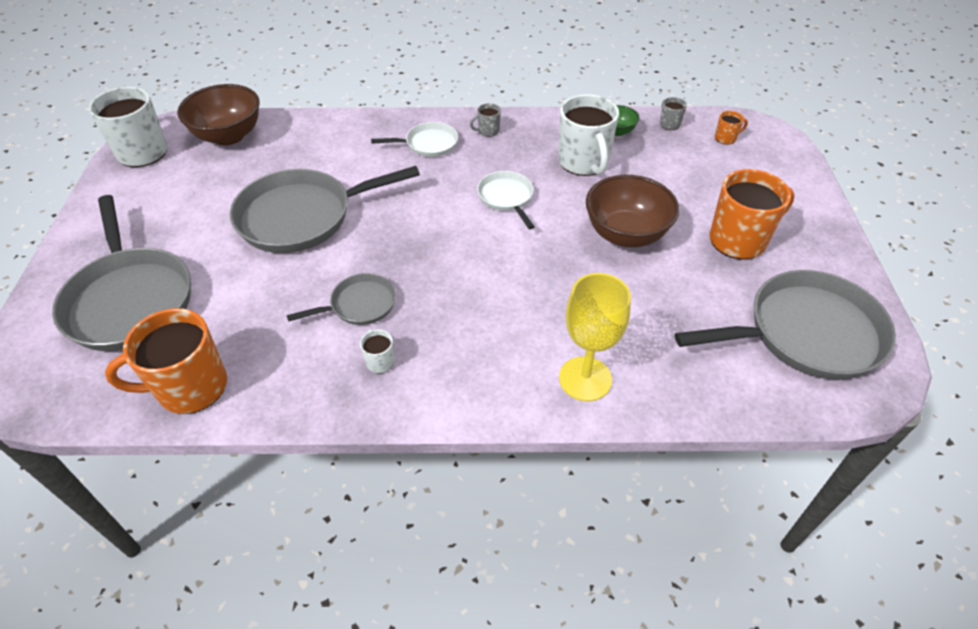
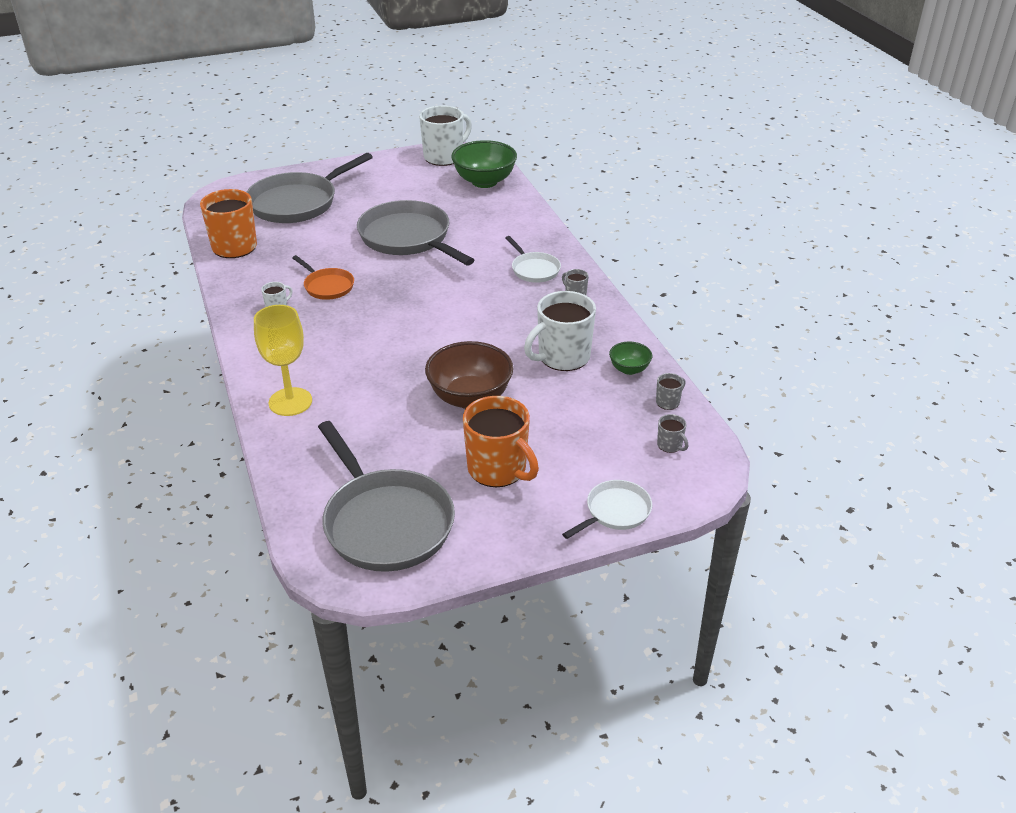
camera: 70 degrees right, 10 degrees down
brown bowl [177,84,260,145] -> green bowl [451,140,517,188]
grey pan [287,273,396,325] -> orange pan [292,255,354,300]
white pan [477,171,534,229] -> white pan moved to [562,480,652,539]
orange mug [715,111,748,145] -> grey mug [657,414,688,453]

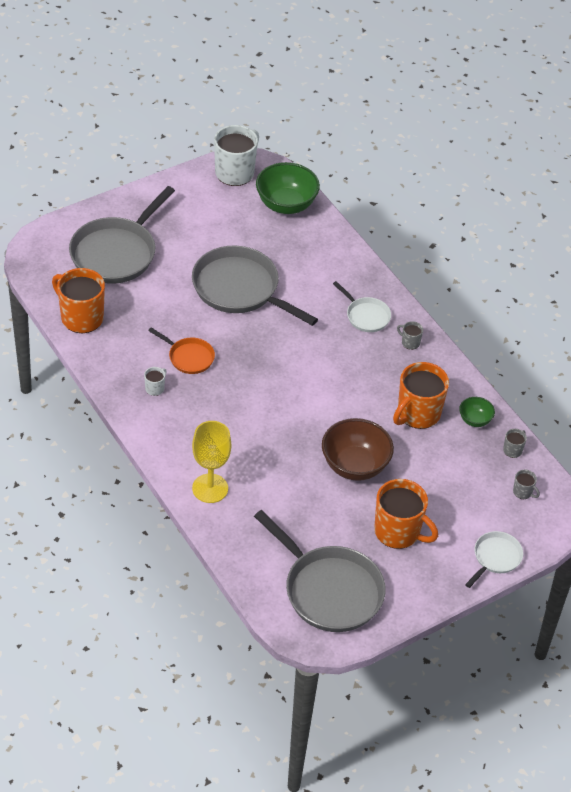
camera: 15 degrees left, 10 degrees up
white mug [524,291,596,371] -> orange mug [393,362,449,429]

